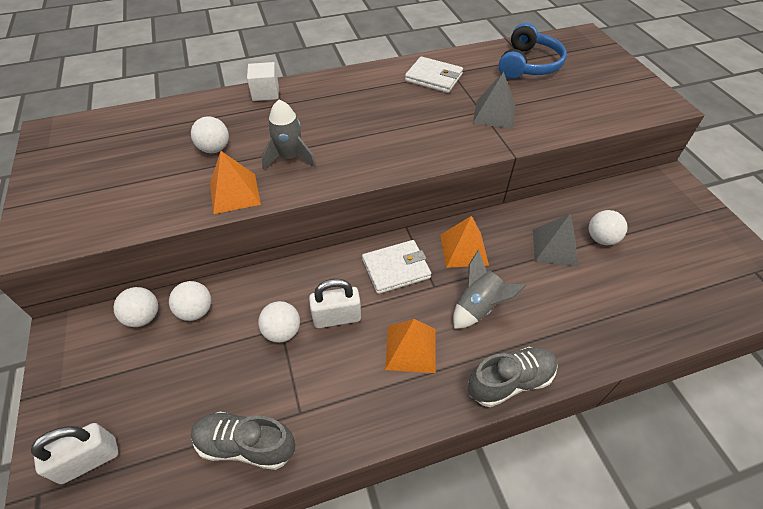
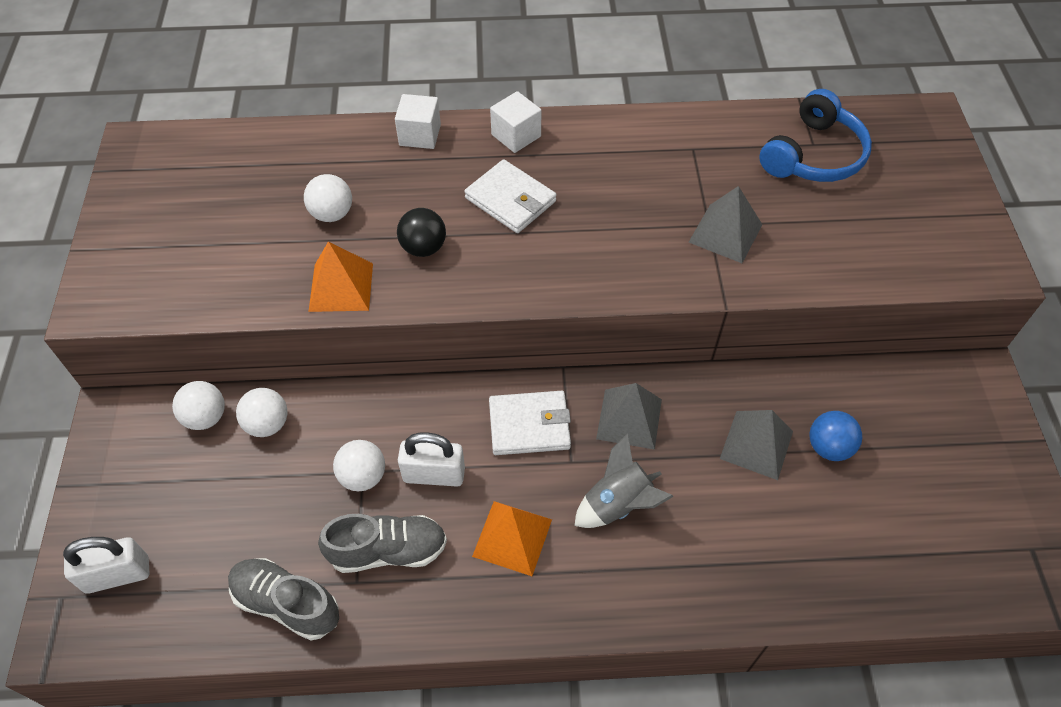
camera: 15 degrees right, 5 degrees up
grey rocket [262,99,316,169] -> black ball [397,208,446,257]
white wallet [405,56,463,93] -> white wallet moved to [464,159,557,233]
orange pyramid [440,216,489,268] -> grey pyramid [596,383,662,450]
grey shoe [468,347,558,407] -> grey shoe moved to [318,514,447,573]
white ball [589,210,628,245] -> blue ball [809,411,862,461]
none -> white cube [490,91,541,153]

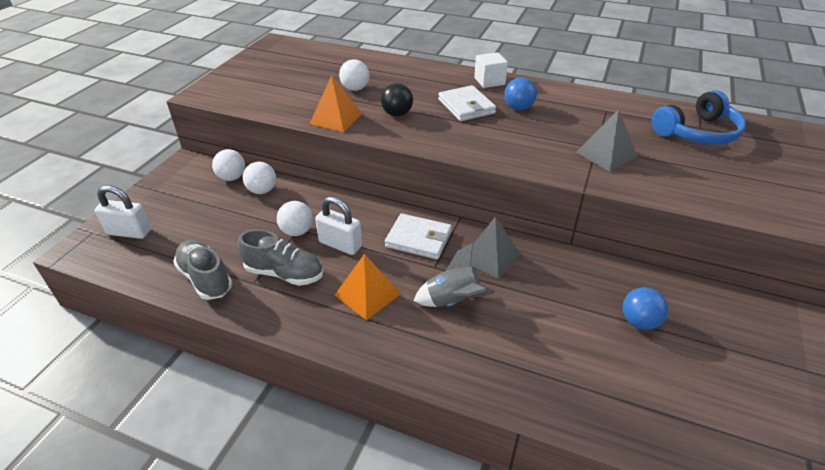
camera: 25 degrees right, 15 degrees down
white cube [395,94,441,149] -> none
grey pyramid [720,410,793,480] -> none
none -> blue ball [504,78,537,111]

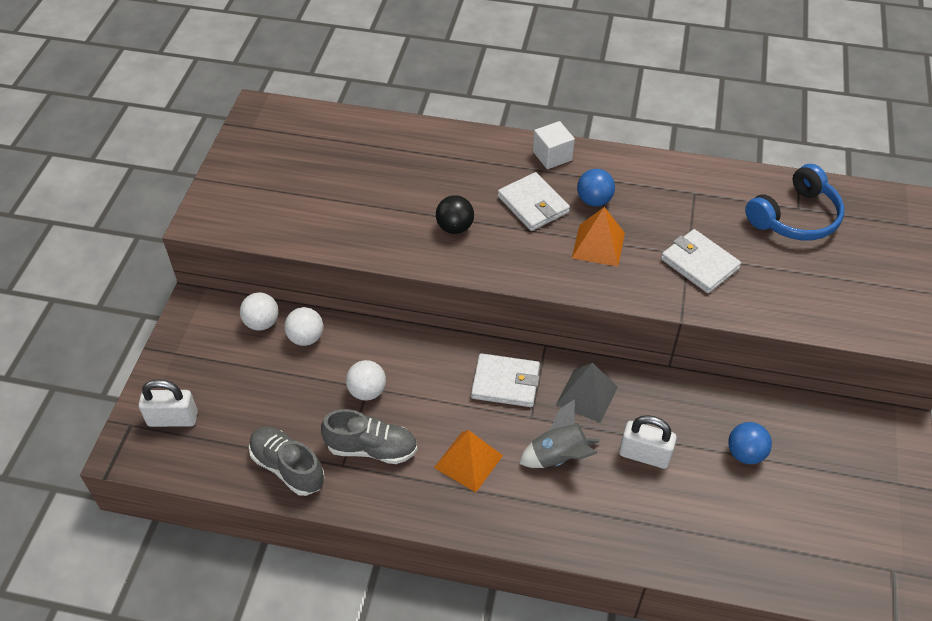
camera: 10 degrees left, 10 degrees up
orange pyramid [310,75,362,132] -> orange pyramid moved to [572,207,625,267]
white padlock [315,196,362,255] -> white padlock moved to [619,415,677,469]
white ball [339,59,370,91] -> none
grey pyramid [576,109,637,172] -> white wallet [661,229,741,293]

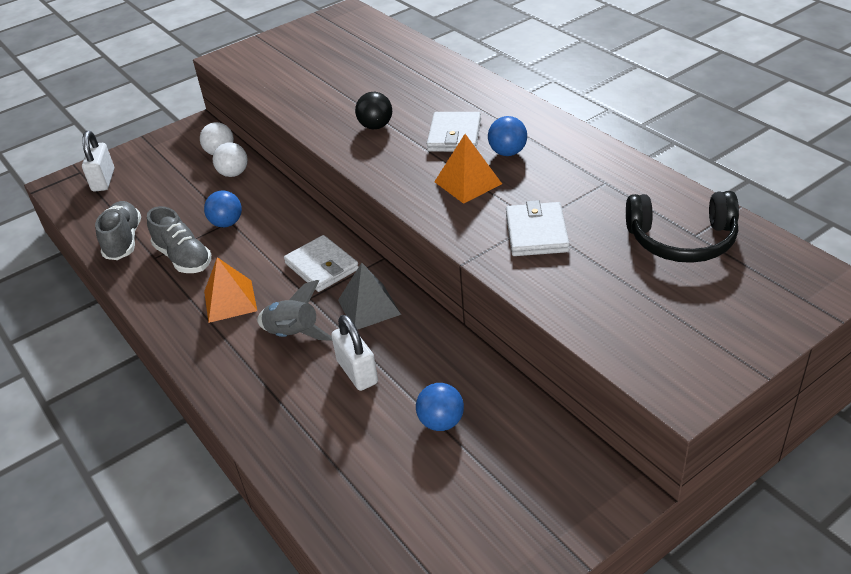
camera: 45 degrees right, 10 degrees down
white padlock [139,379,198,427] -> white padlock turned 45 degrees clockwise [82,131,114,192]
white ball [346,360,386,401] -> blue ball [204,190,242,227]
white cube [533,121,575,169] -> none
blue headphones [745,164,844,240] -> black headphones [626,191,739,263]

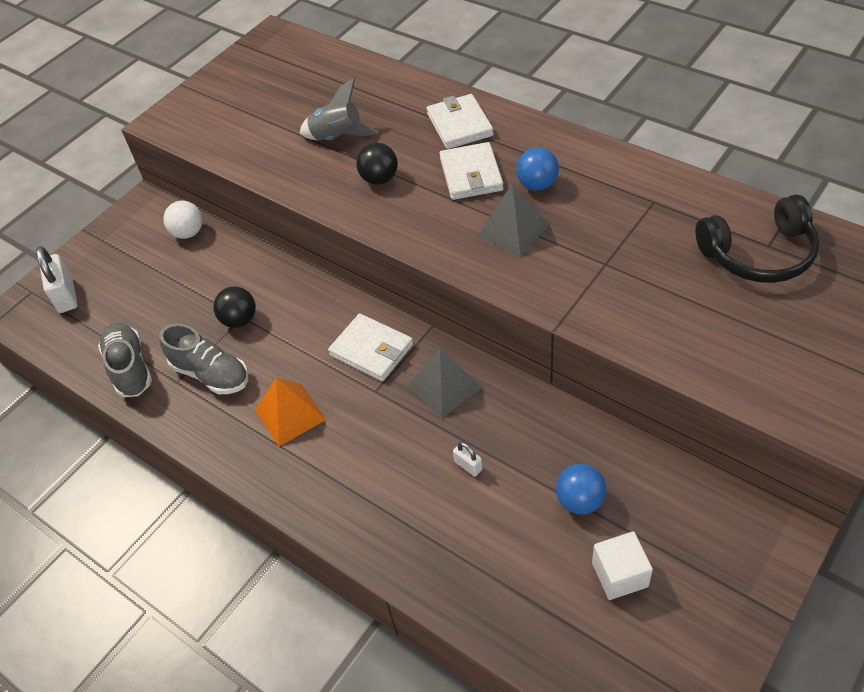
camera: 15 degrees left, 10 degrees up
blue ball [204,190,242,227] -> black ball [213,286,256,328]
white ball [213,142,248,177] -> none
grey rocket [257,280,332,341] -> grey rocket moved to [299,79,378,141]
white padlock [331,315,378,391] -> white padlock [453,442,482,477], size x0.51
orange pyramid [434,134,502,204] -> grey pyramid [477,184,550,257]
white wallet [506,200,570,256] -> white wallet moved to [427,94,494,149]
none -> white cube [592,531,653,600]

